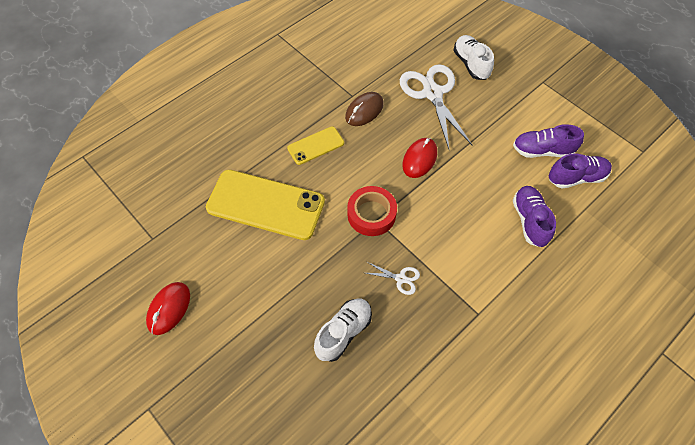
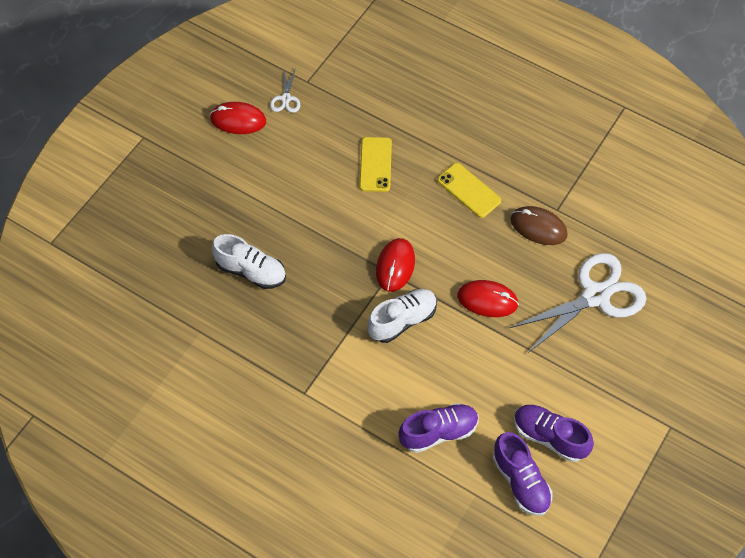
camera: 75 degrees right, 0 degrees up
yellow phone [206,170,325,240] -> yellow phone [360,137,392,192], size x0.51
red tape [347,186,397,236] -> red mouse [376,238,415,292]
white scissors [366,262,420,295] -> white scissors moved to [270,68,300,113]
white shoe [453,35,494,80] -> white shoe moved to [367,289,437,343]
purple shoe [513,124,584,158] -> purple shoe turned 45 degrees counterclockwise [514,405,594,462]

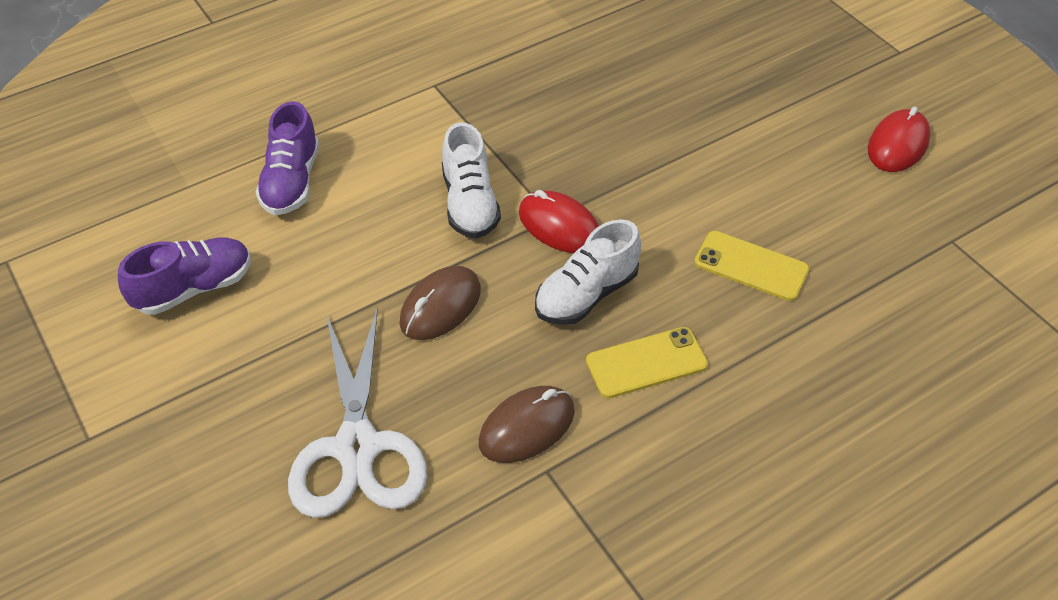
camera: 115 degrees right, 10 degrees down
white shoe [212,234,286,289] -> white shoe moved to [535,219,641,325]
white scissors [270,68,300,113] -> none
red mouse [457,280,519,317] -> brown mouse [400,266,481,340]
purple shoe [493,432,553,516] -> none

